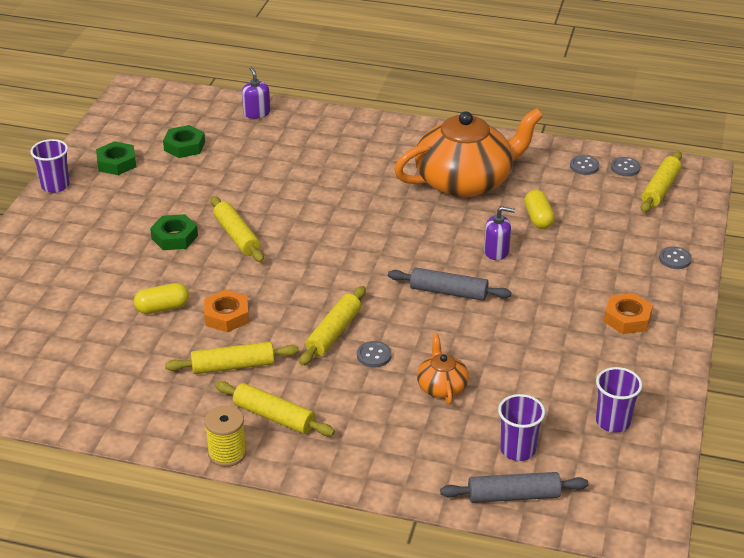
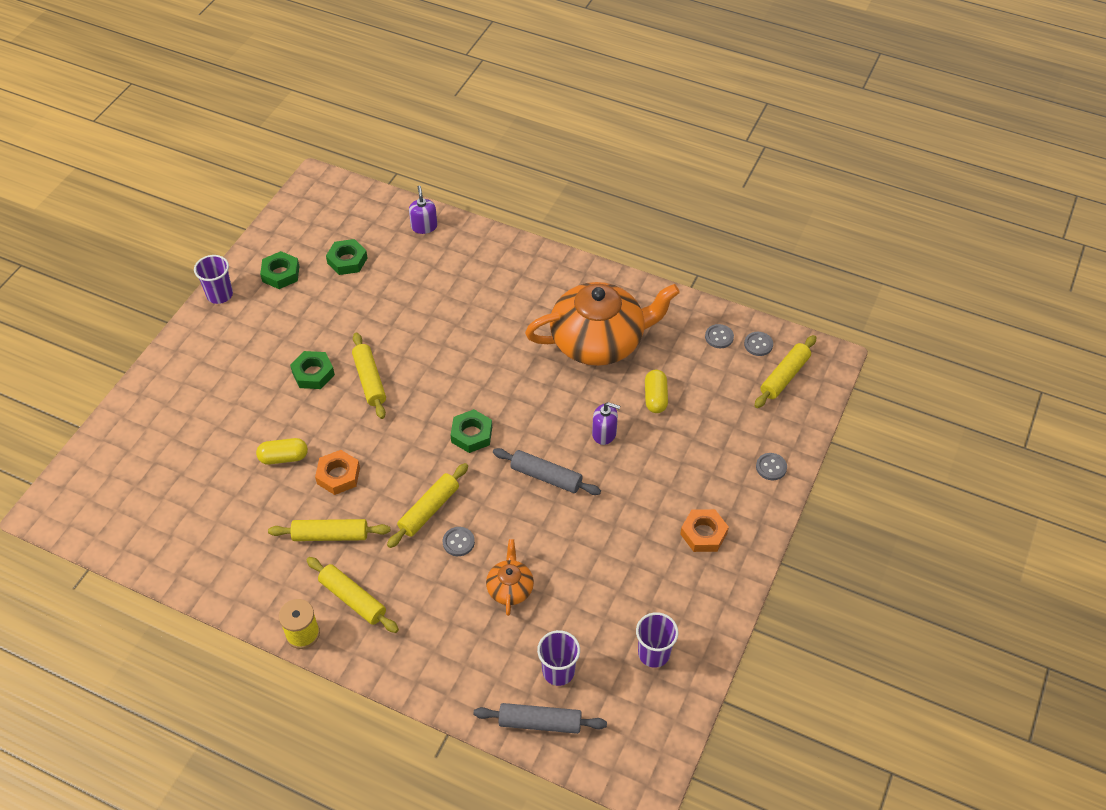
camera: 10 degrees right, 15 degrees up
none -> green nut [451,409,492,453]

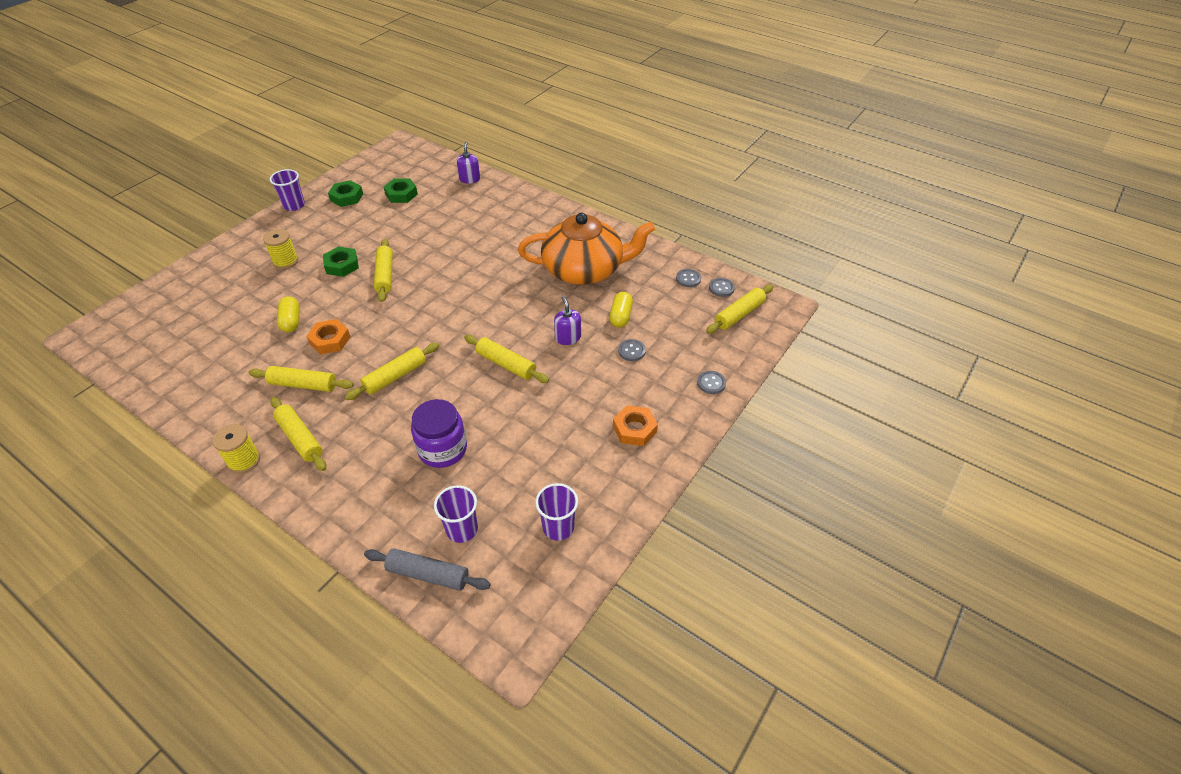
camera: 10 degrees right, 5 degrees down
yellow capsule [256,438,308,465] -> yellow capsule turned 75 degrees clockwise [277,296,300,332]
grey button [443,527,475,556] -> grey button moved to [618,339,646,361]
green nut [451,409,492,453] -> none
orange teapot [486,539,534,616] -> purple jar [411,399,467,468]
grey rolling pin [493,448,601,495] -> yellow rolling pin [464,335,549,383]
purple soap dispenser [592,402,620,445] -> purple soap dispenser turned 135 degrees counterclockwise [554,296,581,345]
none -> yellow spool [263,229,298,269]

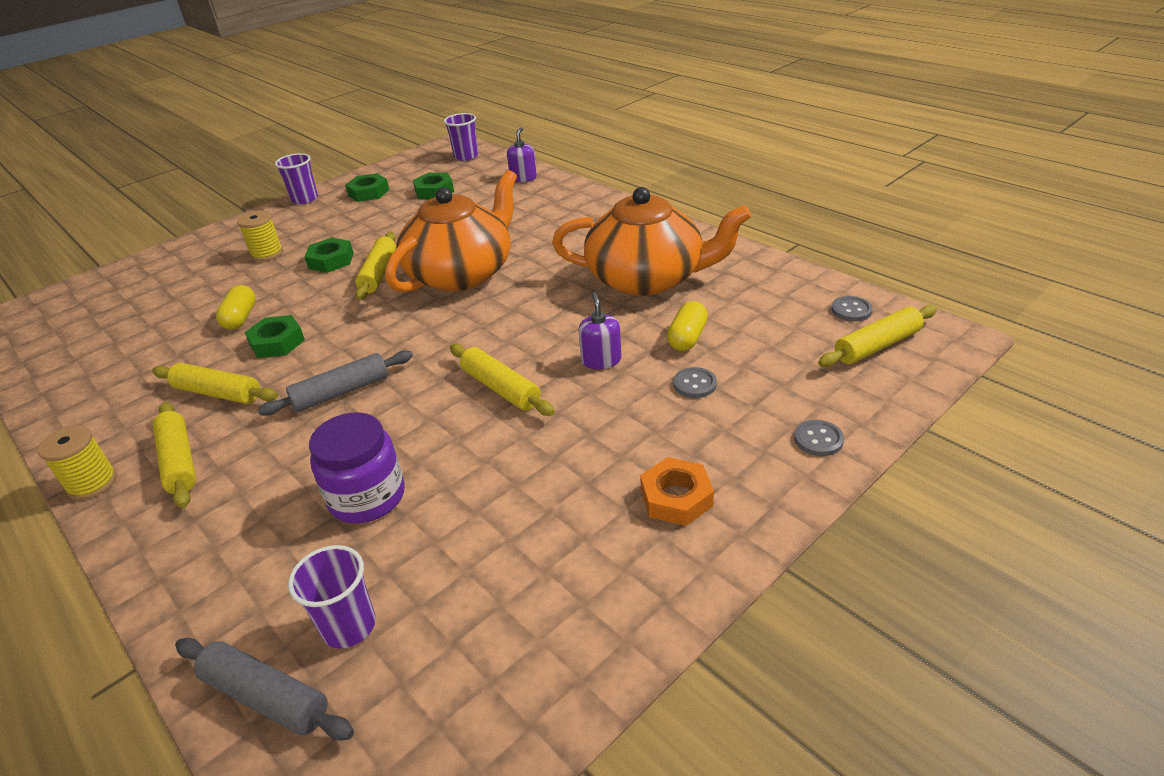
camera: 15 degrees right, 10 degrees down
orange nut [306,319,351,354] -> green nut [244,315,305,358]
yellow rolling pin [345,343,440,400] -> grey rolling pin [258,350,413,416]
purple cup [535,483,578,541] -> purple cup moved to [444,113,478,161]
grey button [676,269,701,287] -> none
none -> orange teapot [385,170,517,293]

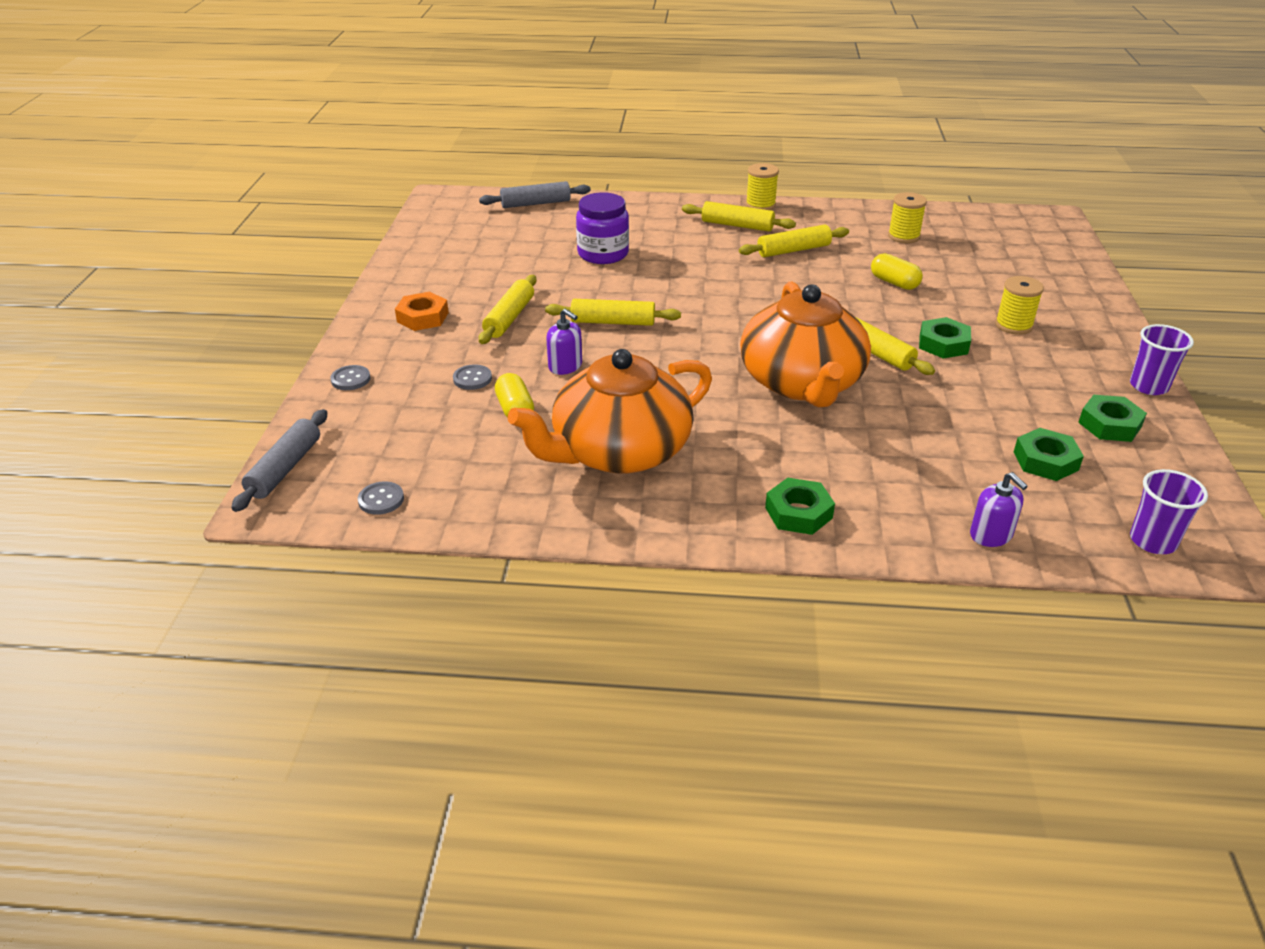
camera: 135 degrees right, 0 degrees up
green nut [244,315,305,358] -> green nut moved to [765,478,835,535]
grey rolling pin [258,350,413,416] -> grey rolling pin moved to [231,409,327,512]
purple cup [288,545,376,649] -> none
yellow rolling pin [818,305,937,367] -> yellow rolling pin moved to [479,275,536,344]
none -> yellow spool [888,192,927,243]

